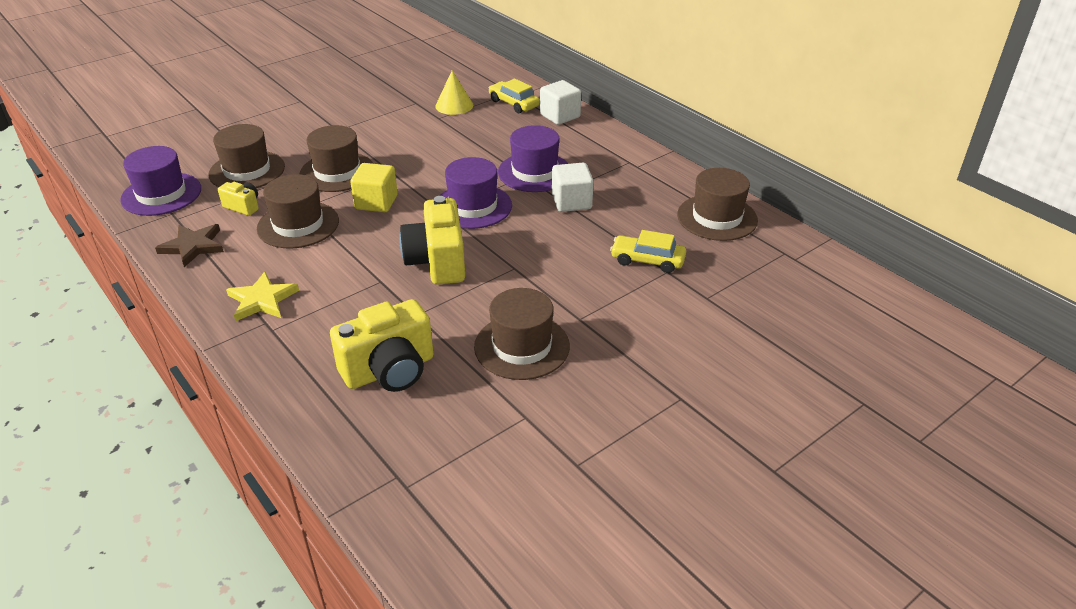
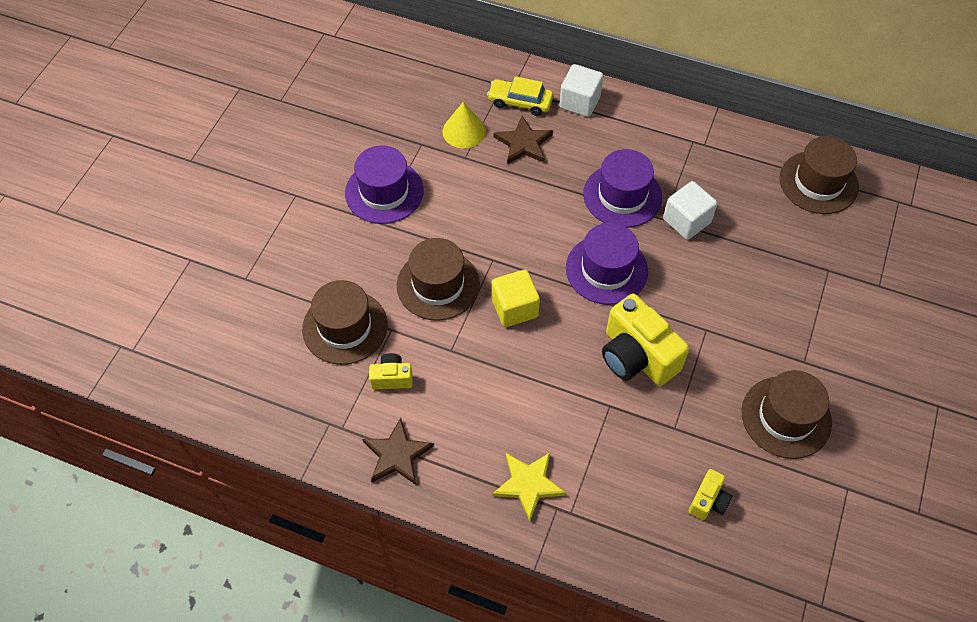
camera: 30 degrees left, 20 degrees up
purple hat [120,146,201,216] -> purple hat moved to [345,146,424,224]
brown hat [257,174,339,248] -> none
yellow camera [330,299,433,392] -> yellow camera [689,469,732,520], size x0.50
yellow car [610,230,686,273] -> none
none -> brown star [494,116,553,164]

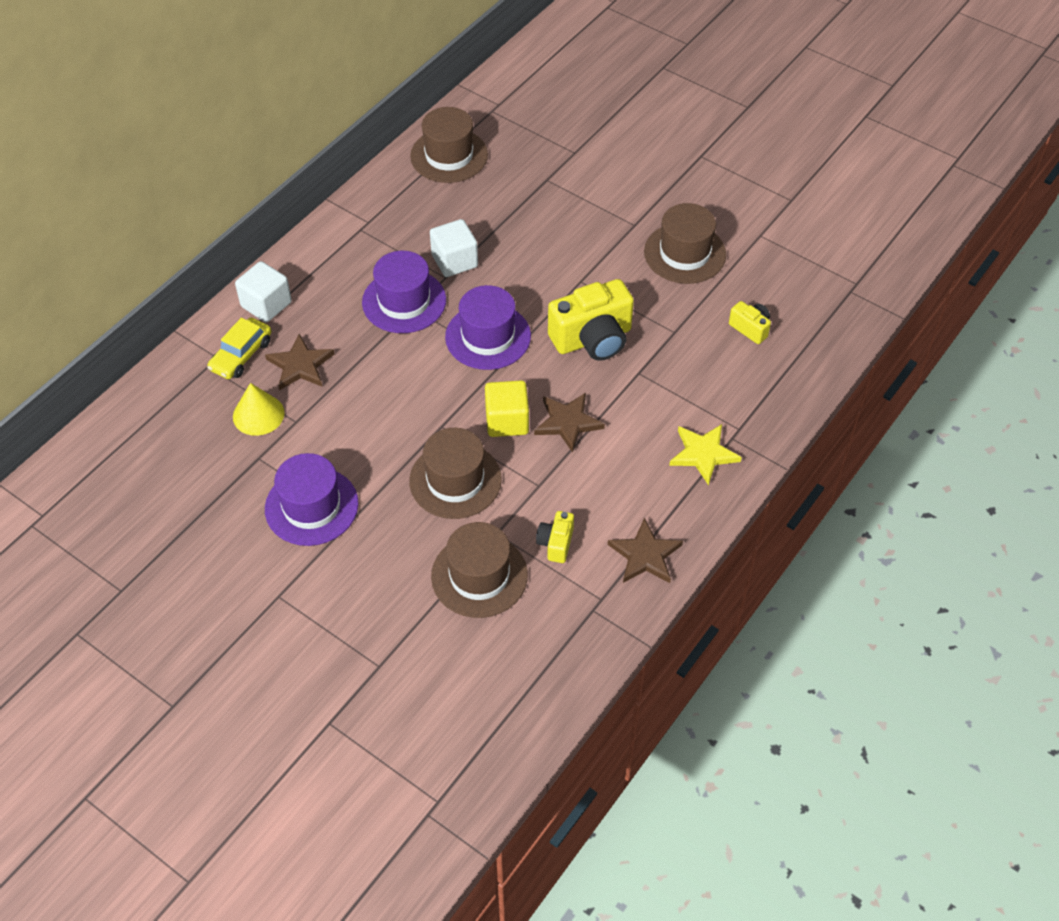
camera: 75 degrees left, 5 degrees down
none -> brown star [534,393,605,453]

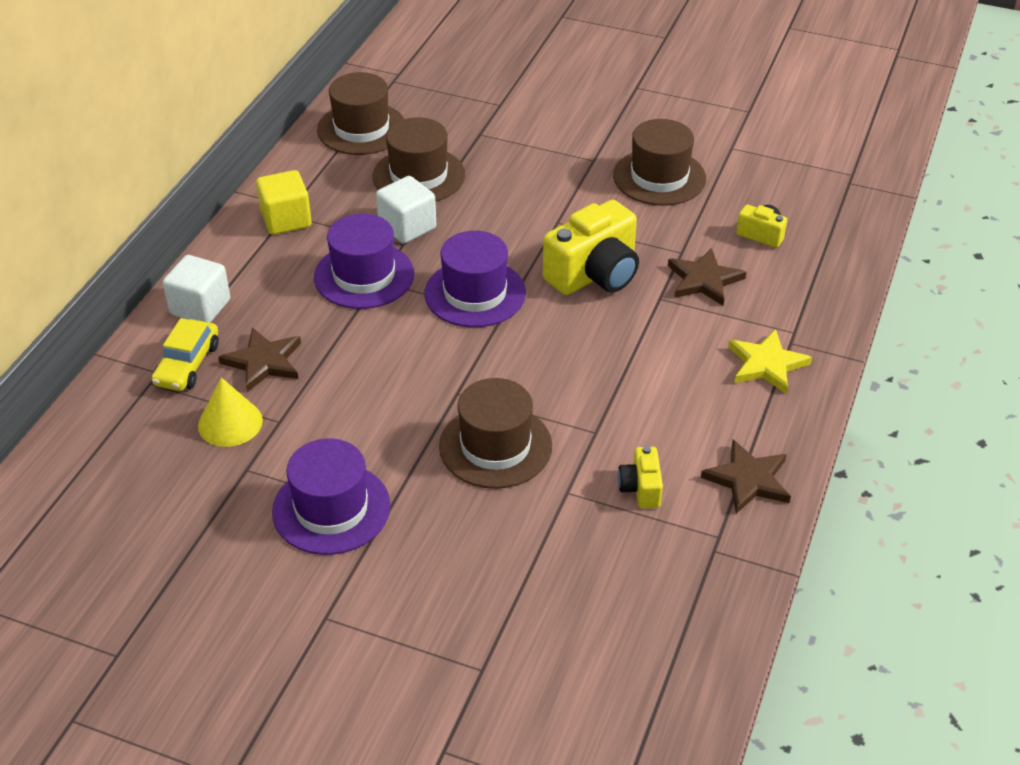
camera: 15 degrees left, 10 degrees down
brown hat [431,522,528,618] -> brown hat moved to [373,117,465,202]
yellow cube [485,380,529,437] -> yellow cube moved to [256,170,312,235]
brown star [534,393,605,453] -> brown star moved to [668,248,746,306]

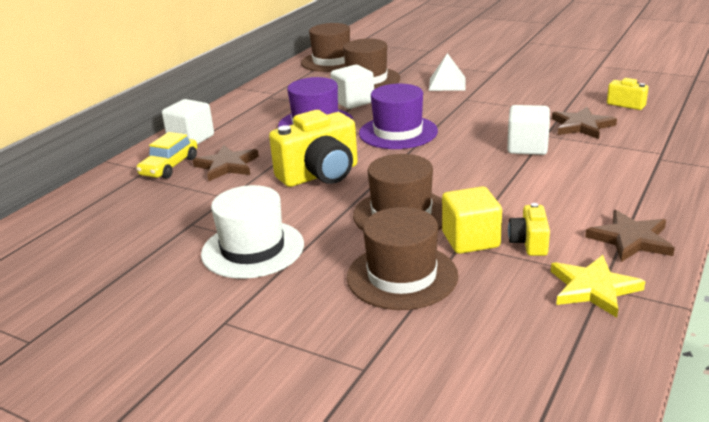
camera: 10 degrees right, 15 degrees down
yellow cone [198,377,263,447] -> none
yellow cube [256,170,312,235] -> yellow cube moved to [442,186,502,254]
purple hat [272,439,391,555] -> white hat [201,185,304,279]
yellow camera [543,200,639,295] -> yellow camera moved to [269,110,358,187]
brown hat [613,119,706,206] -> brown hat moved to [347,207,458,310]
yellow star [728,329,812,394] -> yellow star moved to [551,255,646,318]
none -> white pyramid [429,53,466,91]
none -> white cube [507,105,550,155]

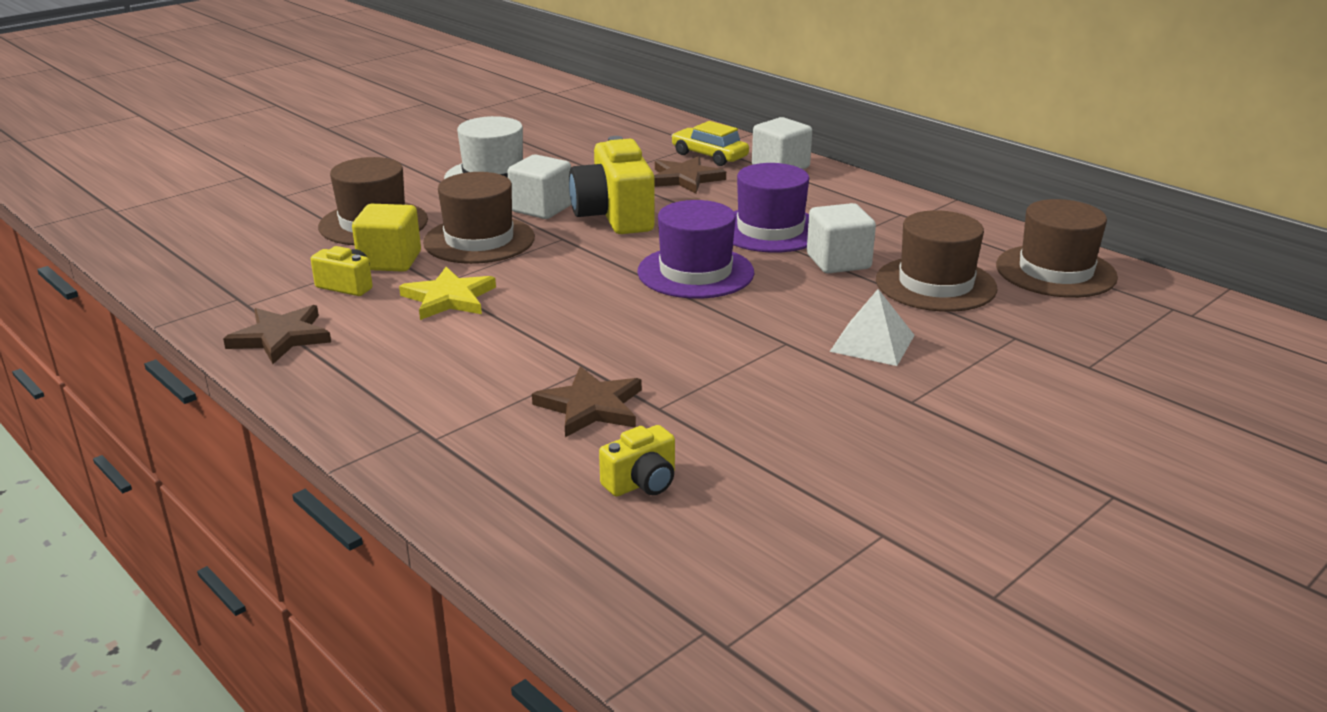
camera: 105 degrees right, 0 degrees up
white cube [507,105,550,155] -> white cube moved to [507,155,571,219]
yellow star [551,255,646,318] -> yellow star moved to [399,267,496,320]

